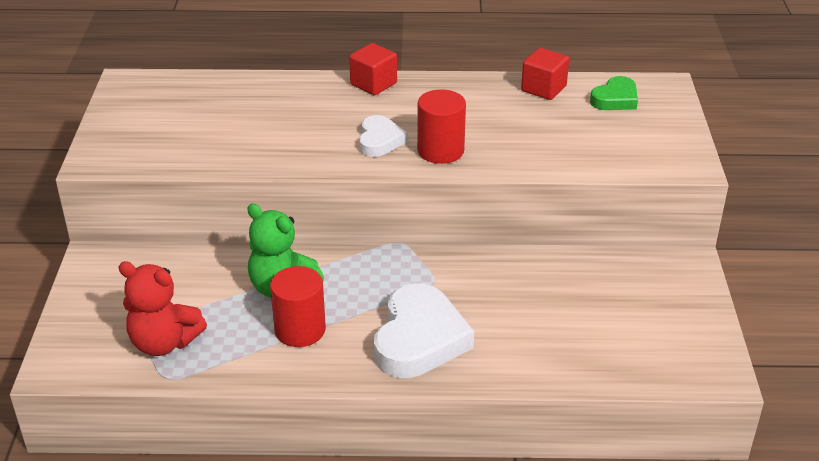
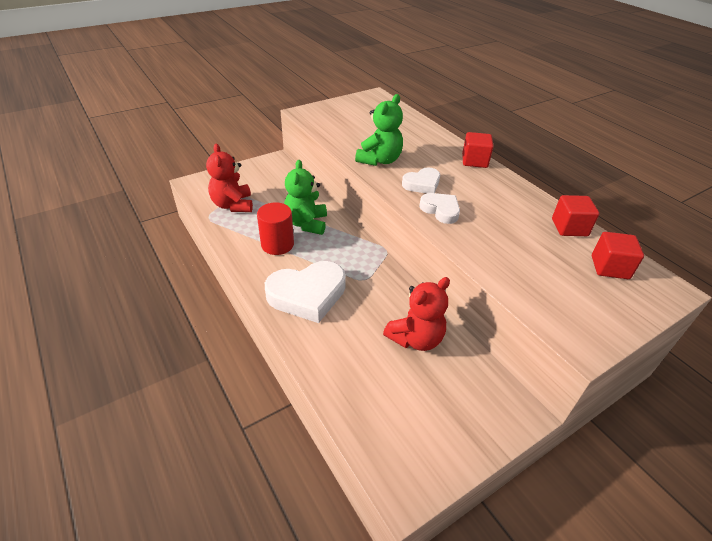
camera: 55 degrees right, 5 degrees up
red cylinder [417,89,466,164] -> white heart [419,193,460,224]
green heart [590,76,638,110] -> red cube [592,232,644,279]
none -> green teddy bear [355,94,403,166]
none -> red teddy bear [383,277,450,351]

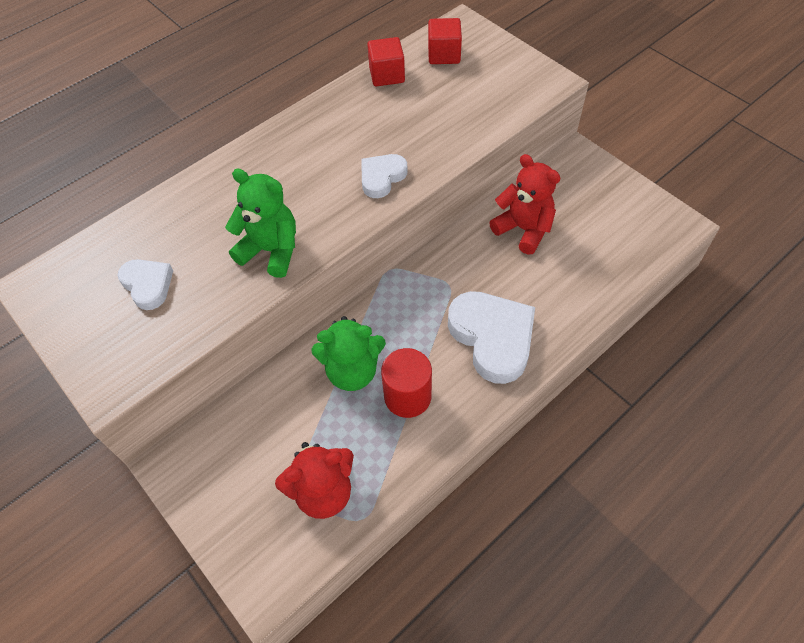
camera: 95 degrees left, 15 degrees up
white heart [402,167,440,193] -> white heart moved to [117,259,173,310]
red cube [462,132,494,168] -> none

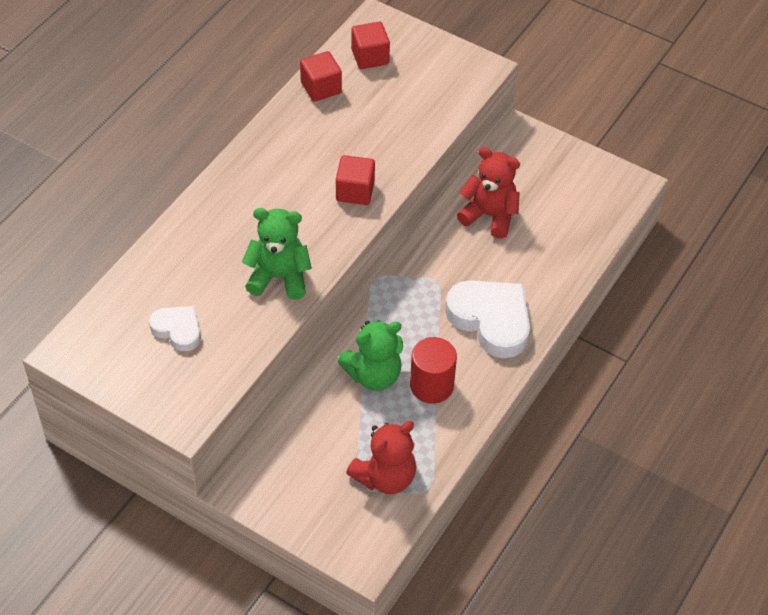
camera: 20 degrees left, 5 degrees down
white heart [361,154,408,198] -> red cube [336,155,375,205]

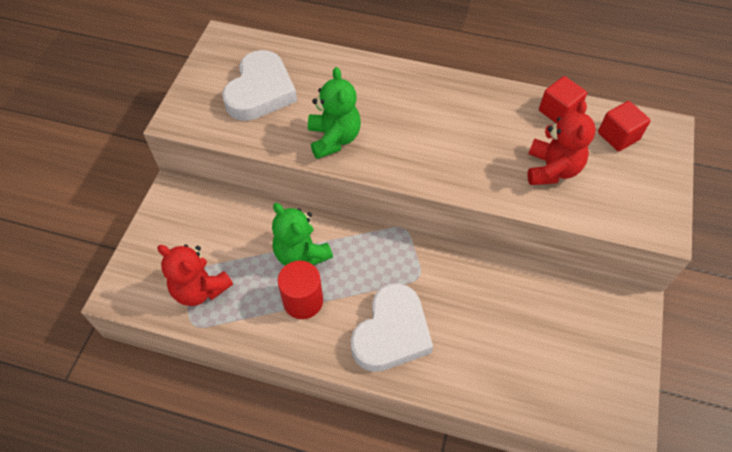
camera: 75 degrees right, 5 degrees up
white heart [149,306,201,351] -> white heart [222,50,297,121], size x1.80
red cube [336,155,375,205] -> none
red teddy bear [457,147,520,239] -> red teddy bear moved to [527,101,596,185]

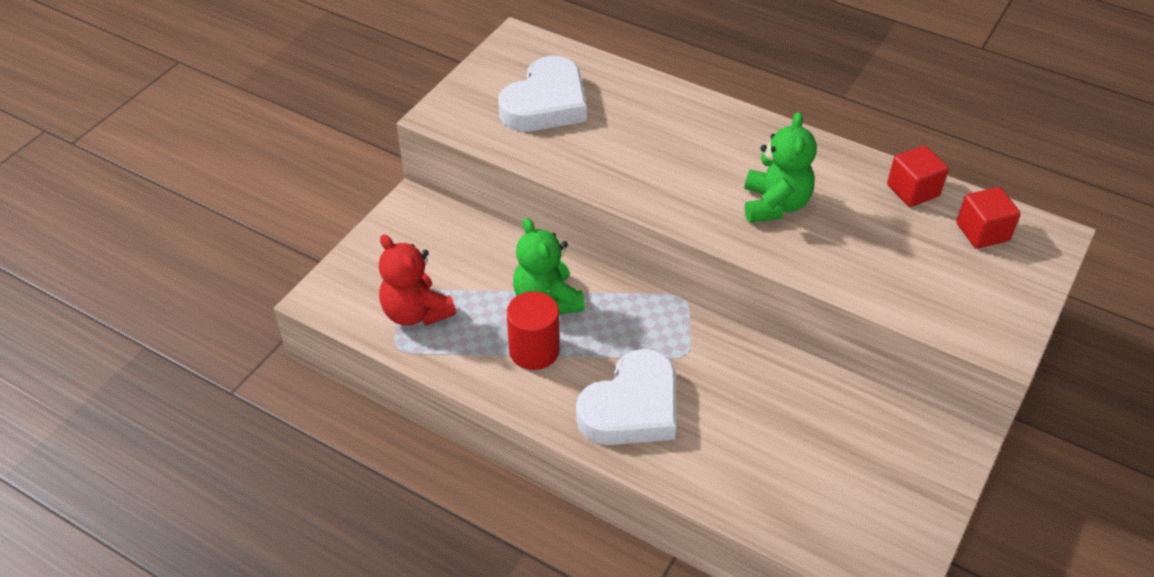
camera: 15 degrees right, 10 degrees down
green teddy bear [308,67,361,159] -> green teddy bear moved to [745,112,817,223]
red teddy bear [527,101,596,185] -> none

